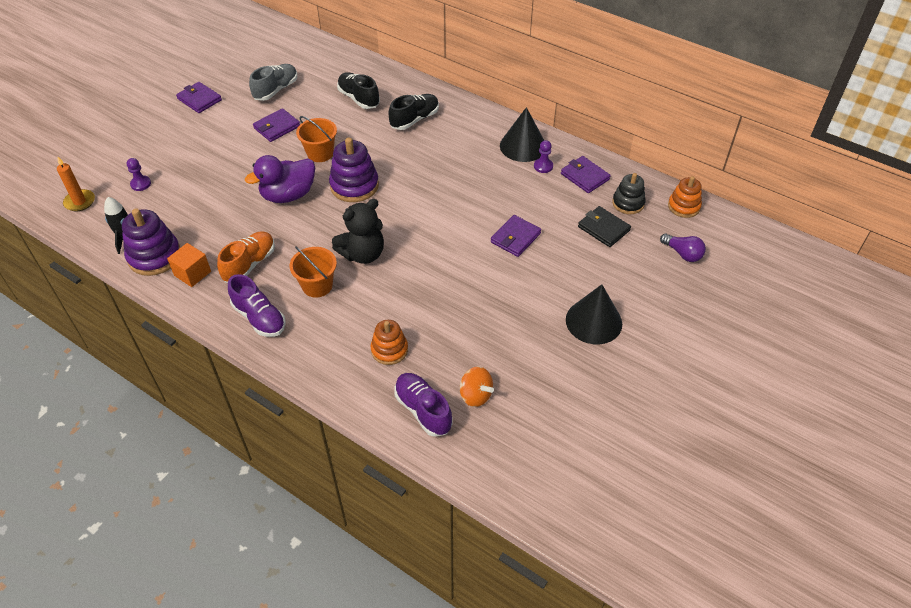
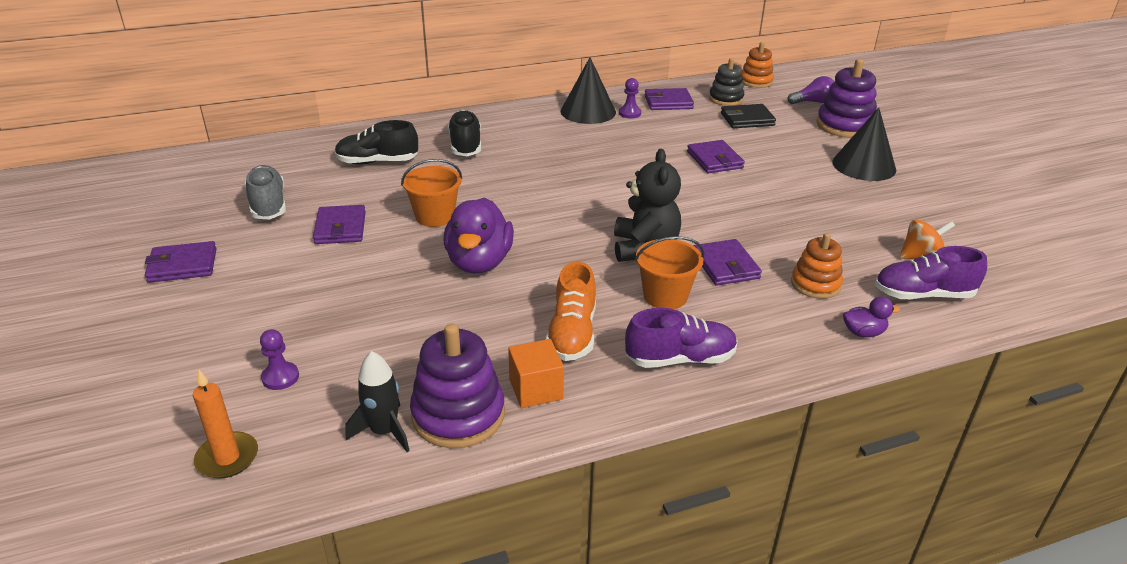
camera: 55 degrees left, 15 degrees down
orange shoe [217,231,275,283] -> orange shoe turned 150 degrees counterclockwise [546,262,596,361]
purple stacking toy [329,138,379,202] -> purple stacking toy moved to [816,59,877,138]
none -> purple wallet [694,239,762,285]
none -> purple duck [843,297,900,337]

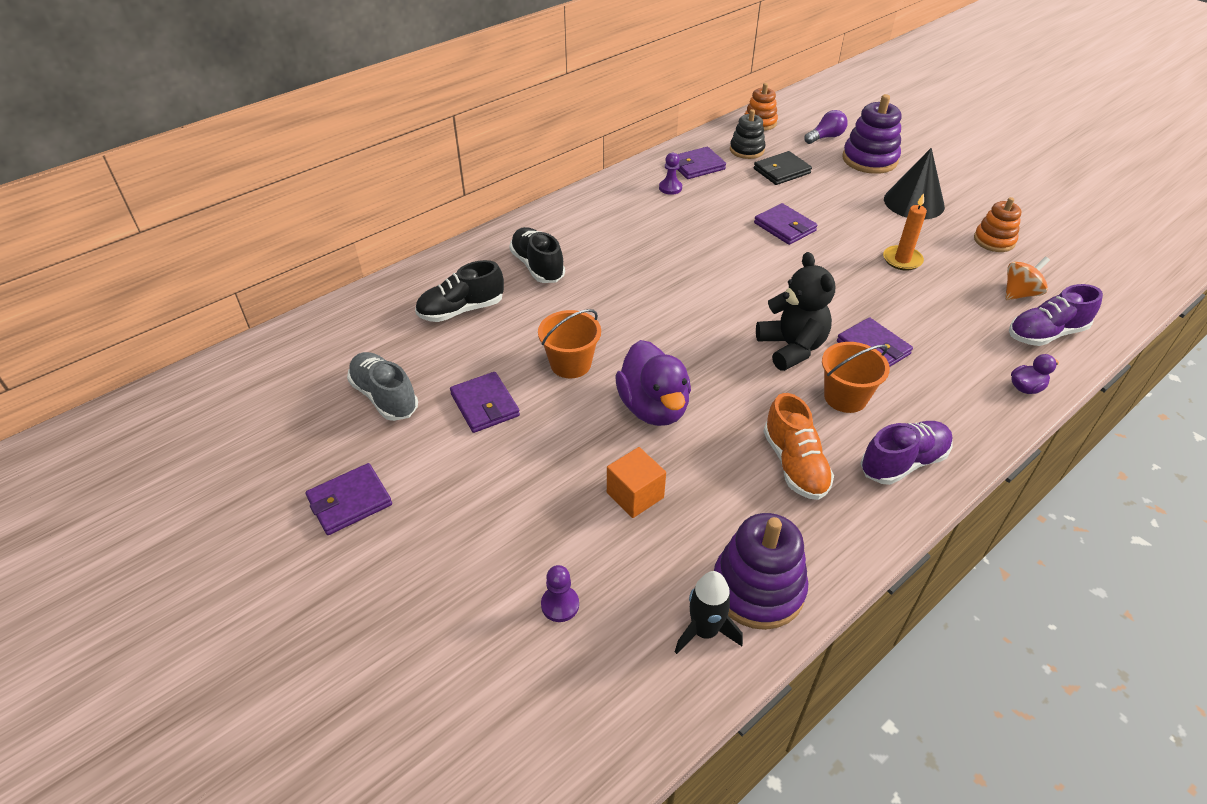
camera: 20 degrees left, 10 degrees up
orange candle [193,370,258,479] -> orange candle moved to [883,193,927,271]
orange cube [508,339,564,408] -> orange cube moved to [607,447,666,518]
black cone [561,57,616,124] -> none
orange stacking toy [791,233,843,299] -> orange stacking toy moved to [974,197,1021,252]

